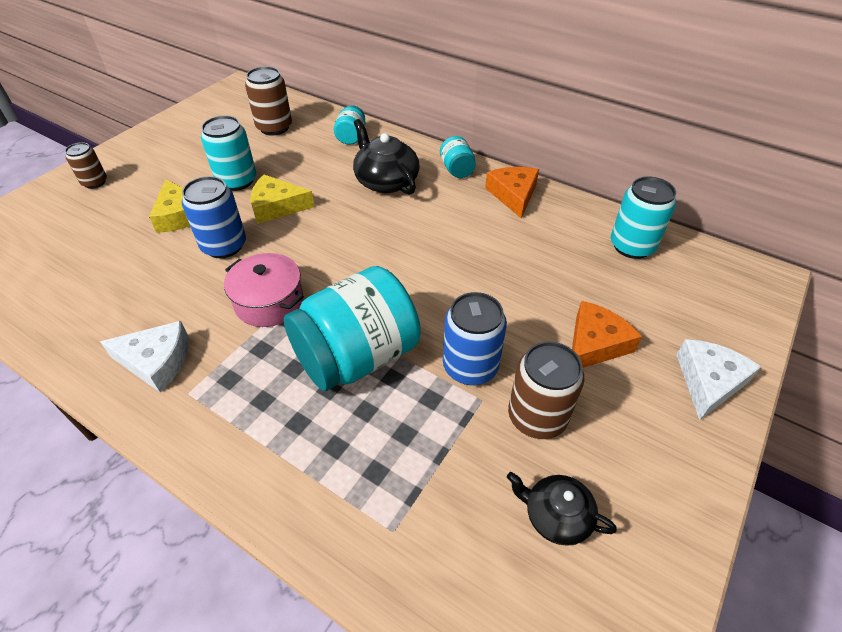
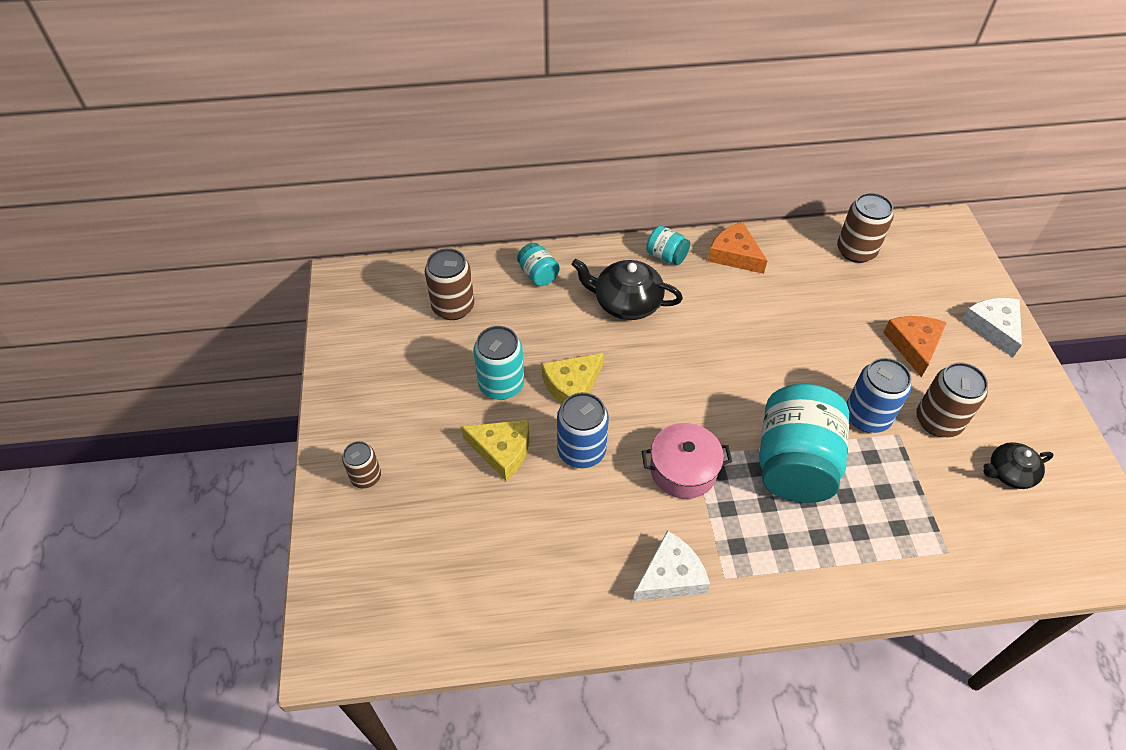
camera: 40 degrees left, 5 degrees up
turquoise can [611,176,676,259] -> brown can [837,193,894,263]

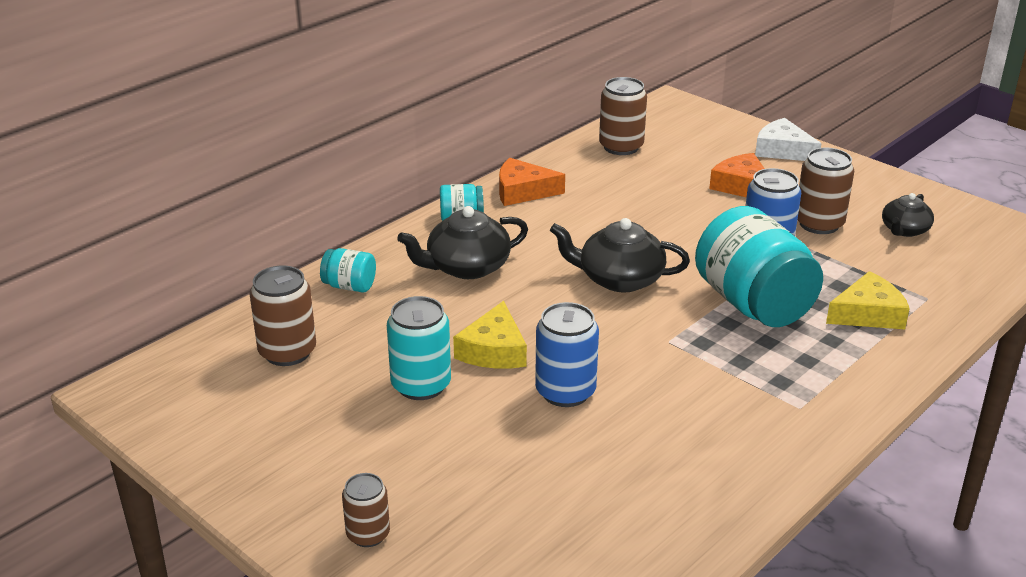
camera: 40 degrees left, 20 degrees down
yellow cheese [461,420,529,481] -> yellow cheese moved to [826,271,910,329]
white cheese [633,530,710,601] -> none
pink pot [642,423,732,499] -> none
none -> black teapot [550,218,690,292]

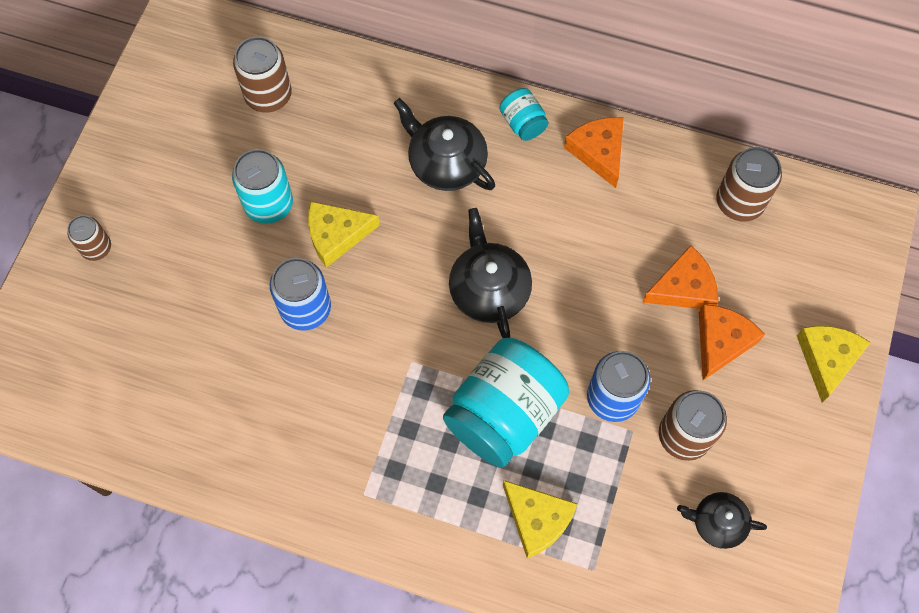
camera: 65 degrees right, 35 degrees up
turquoise jar [320,248,376,293] -> none
white cheese [755,118,821,161] -> yellow cheese [797,326,871,402]
none -> orange cheese [643,245,719,309]

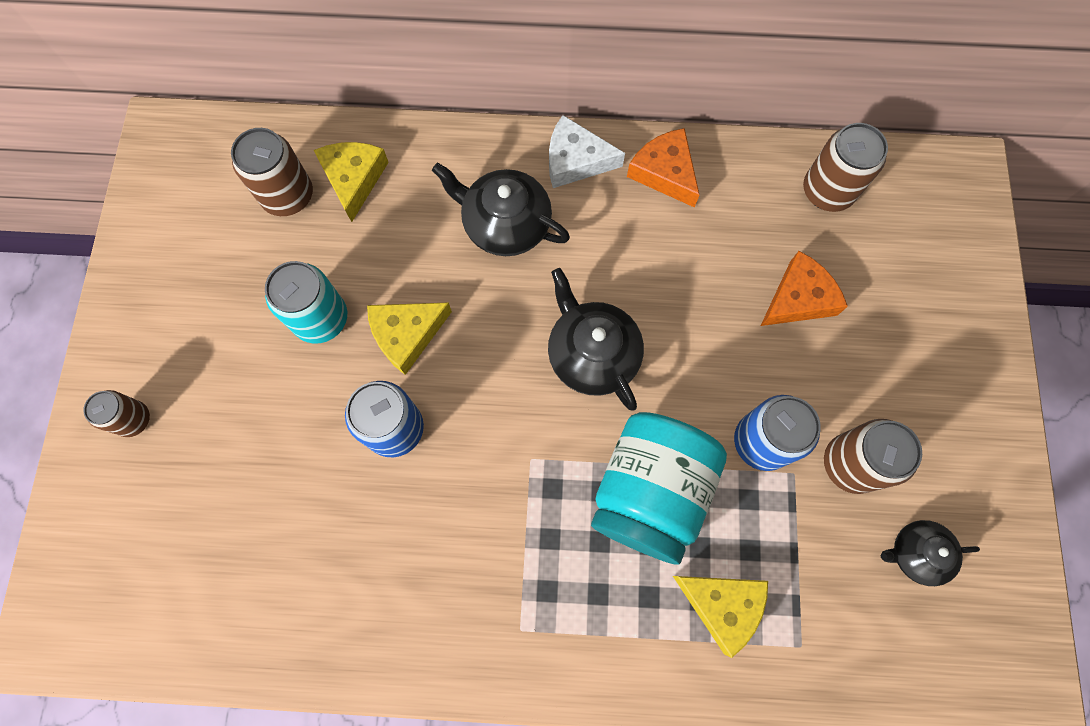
camera: 15 degrees left, 5 degrees up
turquoise jar [500,88,548,141] -> white cheese [549,115,625,188]
orange cheese [699,304,765,380] -> none
yellow cheese [797,326,871,402] -> yellow cheese moved to [314,142,389,222]

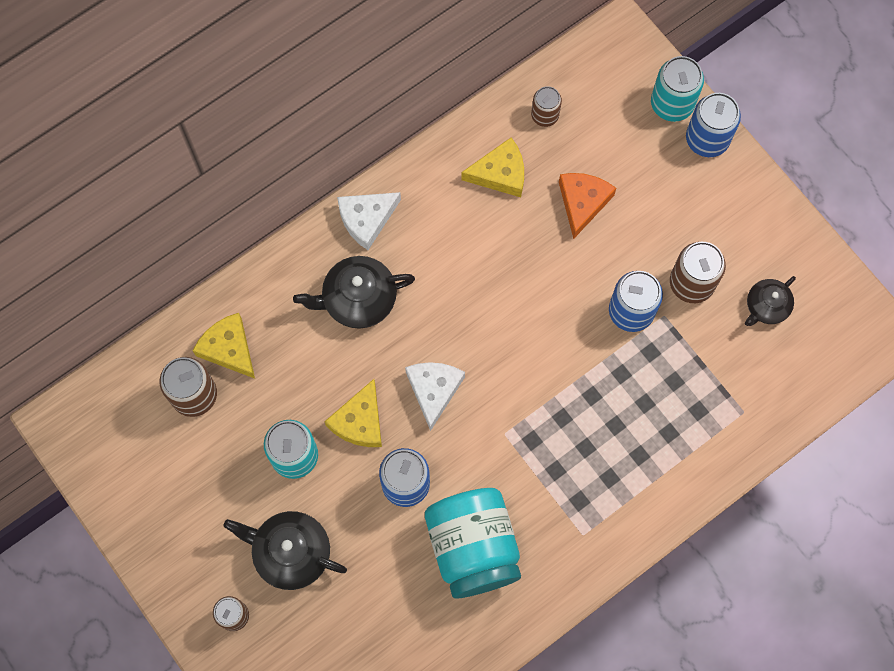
camera: 40 degrees left, 0 degrees up
black teapot [548,268,644,411] -> black teapot moved to [223,511,347,590]
turquoise jar [591,412,727,565] -> turquoise jar moved to [425,488,521,599]
orange cheese [627,128,700,208] -> none
yellow cheese [673,576,768,658] -> yellow cheese moved to [461,137,524,197]
brown can [803,123,888,212] -> brown can [531,86,562,127], size x0.63
none -> white cheese [405,362,465,431]
none -> turquoise can [651,56,704,122]
none -> blue can [686,93,741,157]

